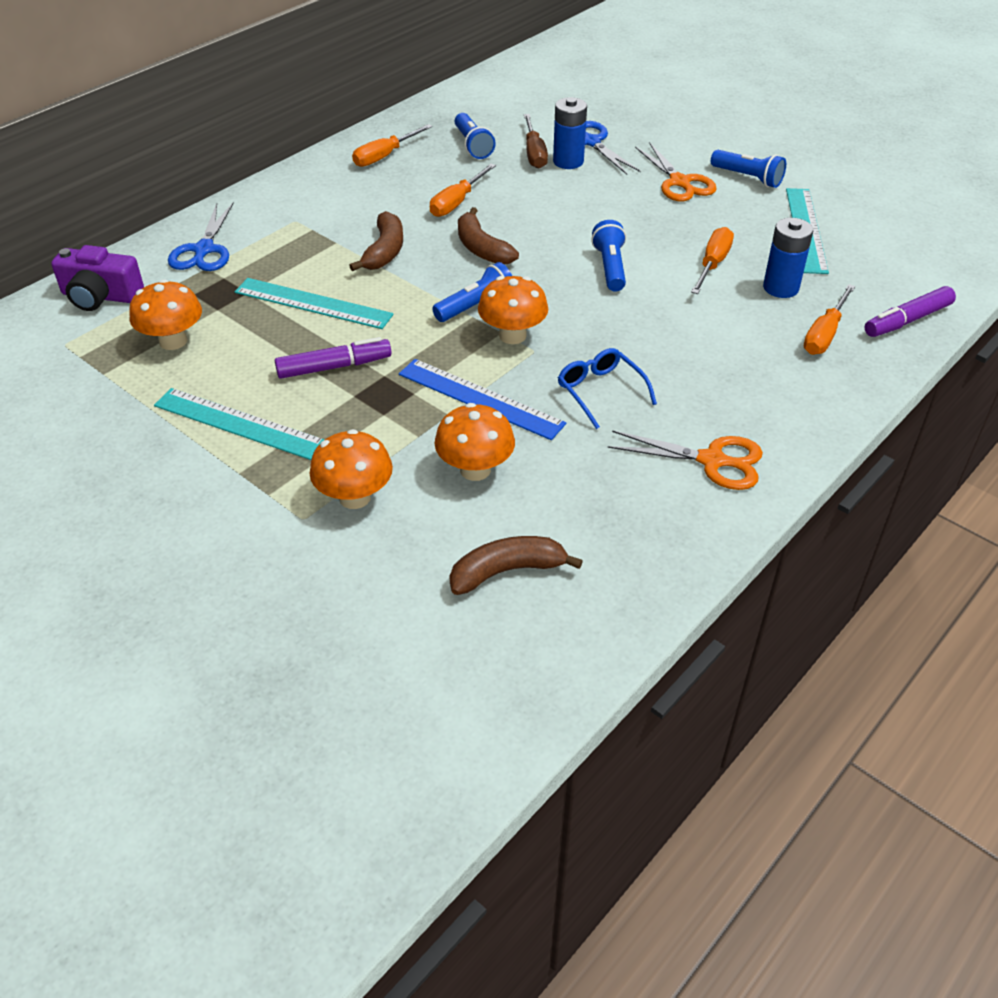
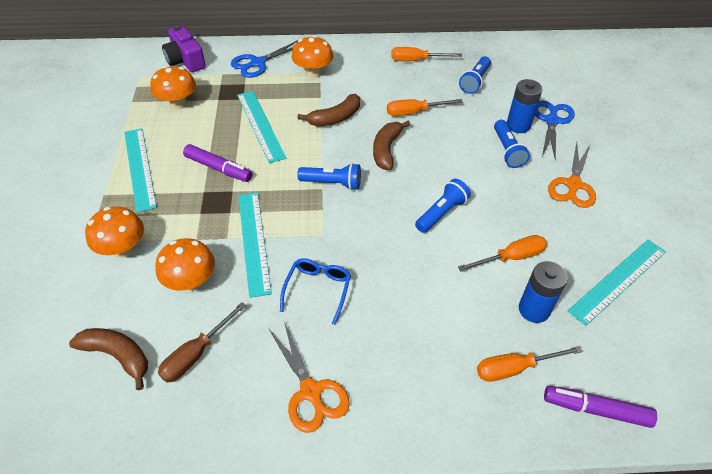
camera: 45 degrees right, 5 degrees up
blue ruler [399,359,566,440] -> turquoise ruler [238,192,272,298]
orange mushroom [478,276,548,344] -> orange mushroom moved to [292,35,333,78]
brown screwdriver [524,114,548,168] -> brown screwdriver moved to [158,302,246,383]
blue flashlight [711,150,786,188] -> blue flashlight moved to [494,120,530,168]

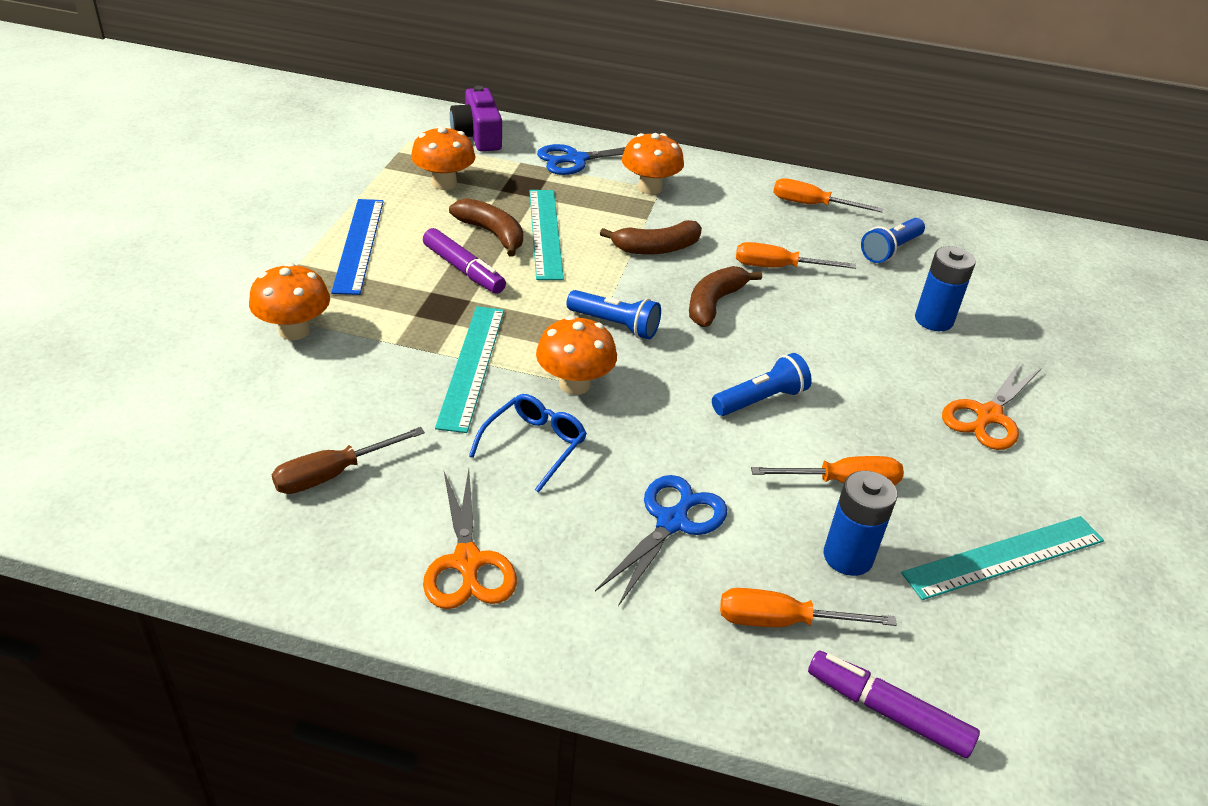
camera: 15 degrees right, 10 degrees down
brown banana [69,328,148,390] -> brown banana moved to [449,198,523,257]
turquoise ruler [124,128,157,213] -> blue ruler [331,199,384,295]
orange mushroom [155,238,215,291] -> orange mushroom moved to [536,316,617,395]
blue flashlight [494,120,530,168] -> none
blue scissors [535,101,575,161] -> blue scissors moved to [595,475,728,606]

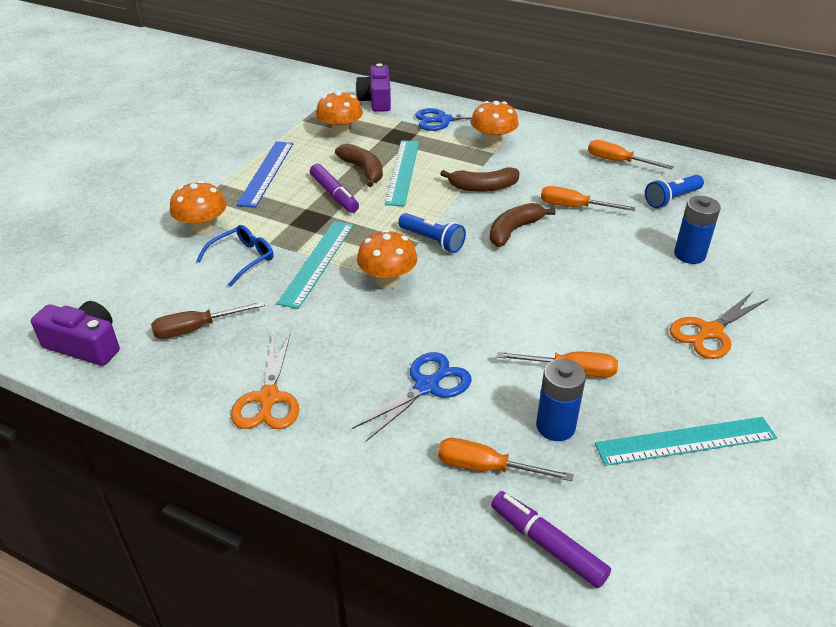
camera: 15 degrees right, 0 degrees up
blue glasses [469,394,587,493] -> blue glasses moved to [196,225,274,287]
blue flashlight [712,353,812,416] -> none
none -> purple camera [31,301,120,366]

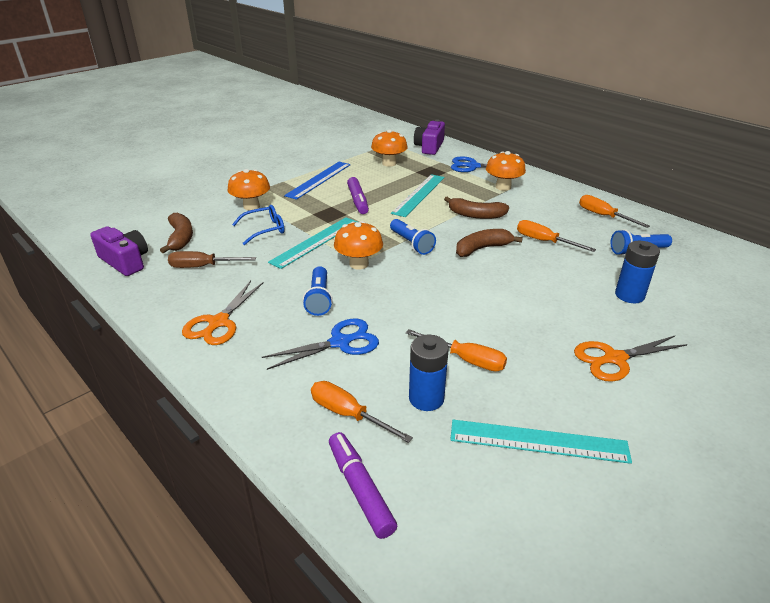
camera: 20 degrees right, 5 degrees down
brown banana [335,144,383,187] -> brown banana moved to [160,213,193,253]
none -> blue flashlight [303,266,333,316]

